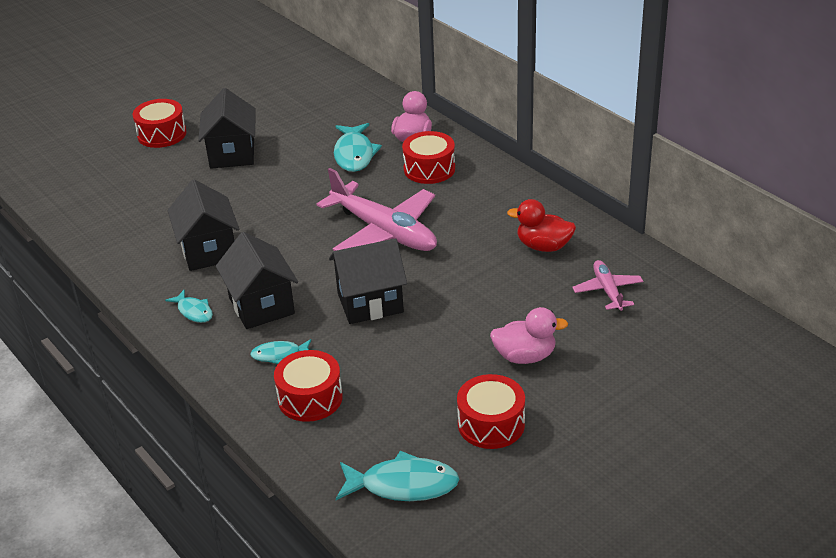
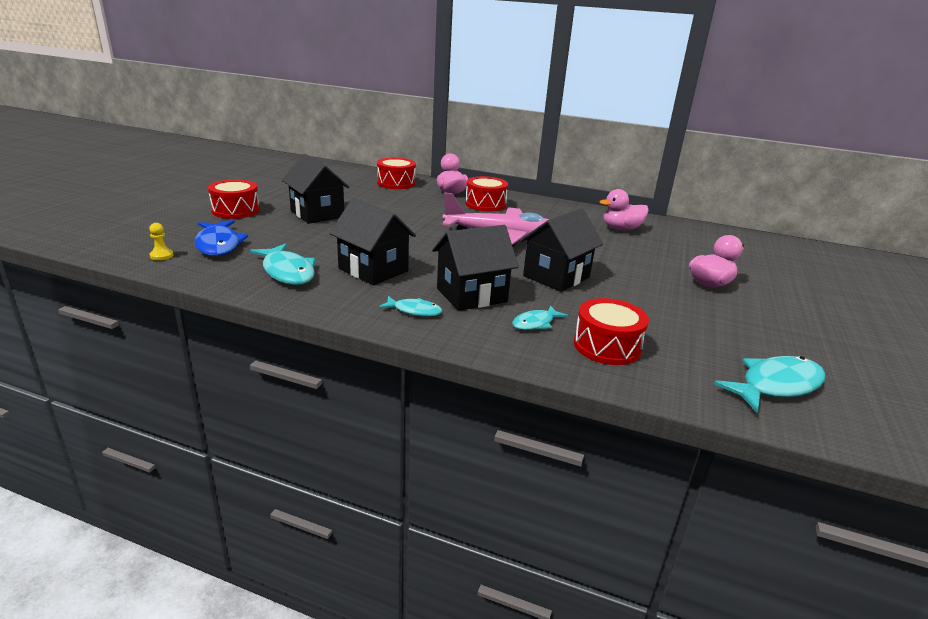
camera: 35 degrees left, 10 degrees down
black house [216,232,298,329] -> black house turned 60 degrees counterclockwise [432,225,519,311]
turquoise fish [334,123,382,172] -> turquoise fish moved to [250,243,316,285]
red drum [457,374,525,449] -> red drum moved to [377,157,416,189]
red duck [507,199,576,252] -> pink duck [599,189,649,230]
pink plane [572,260,643,311] -> none
none -> yellow pawn [149,223,174,260]
none -> blue fish [194,220,248,256]

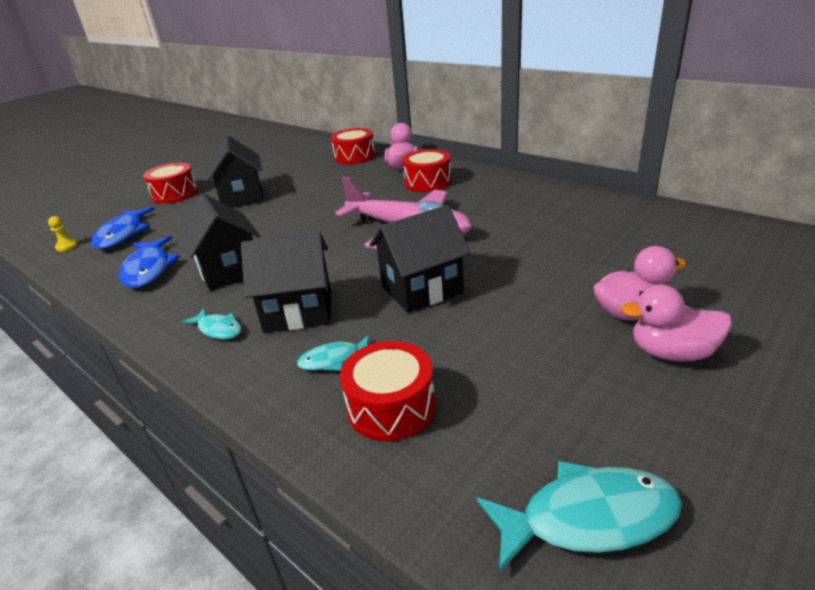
camera: 25 degrees right, 5 degrees up
turquoise fish [250,243,316,285] -> blue fish [119,236,180,288]
pink duck [599,189,649,230] -> pink duck moved to [621,285,732,362]

